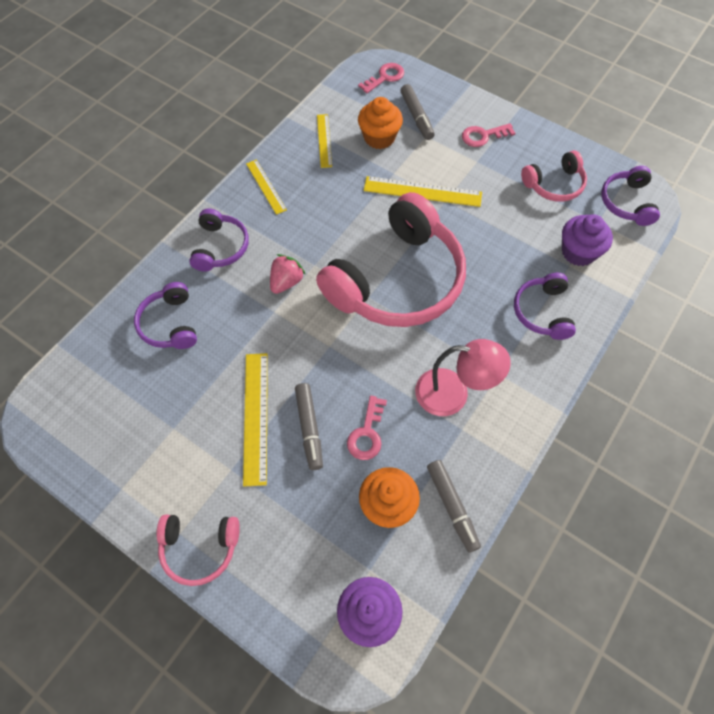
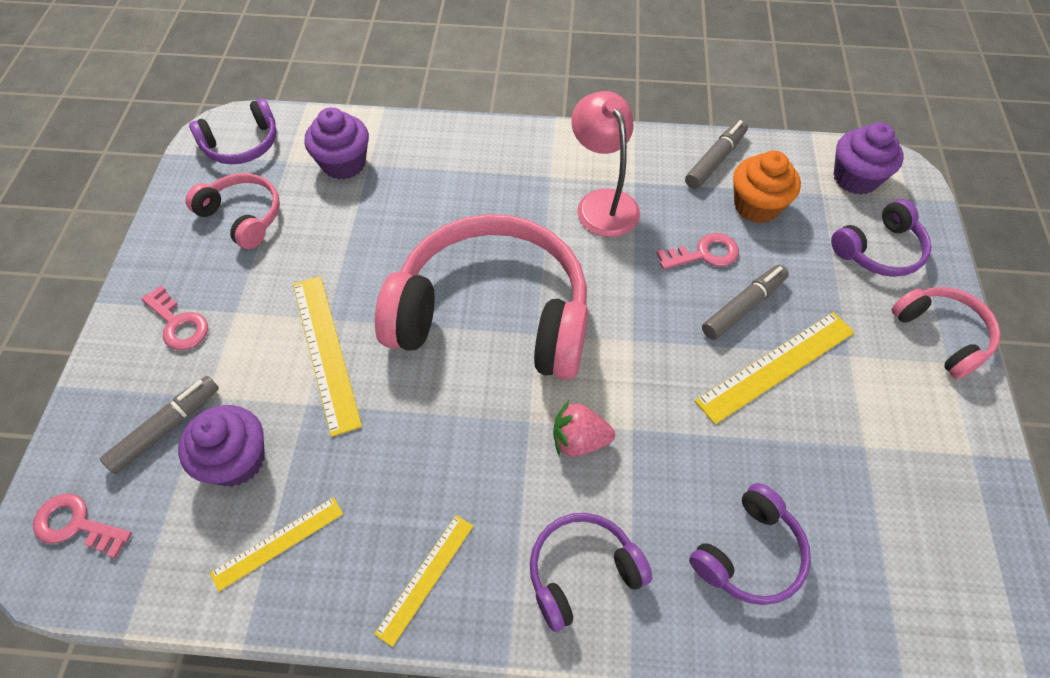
camera: 120 degrees left, 5 degrees down
orange cupcake [358,97,403,149] -> purple cupcake [178,405,265,487]
purple headphones [514,273,576,340] -> purple headphones moved to [831,199,931,277]

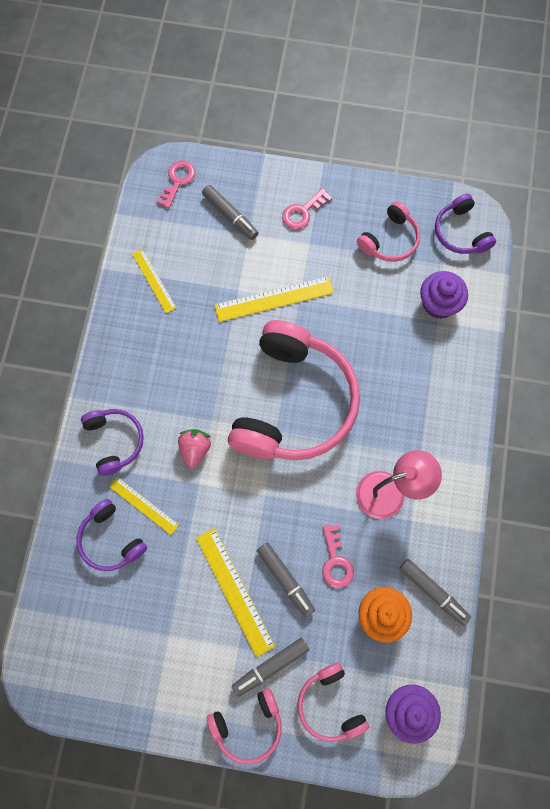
camera: 95 degrees right, 15 degrees up
purple cupcake [178,405,265,487] -> none
yellow ruler [374,515,473,647] -> yellow ruler moved to [109,477,179,535]
purple headphones [831,199,931,277] -> pink headphones [298,663,369,742]
none -> grey marker [232,638,309,697]

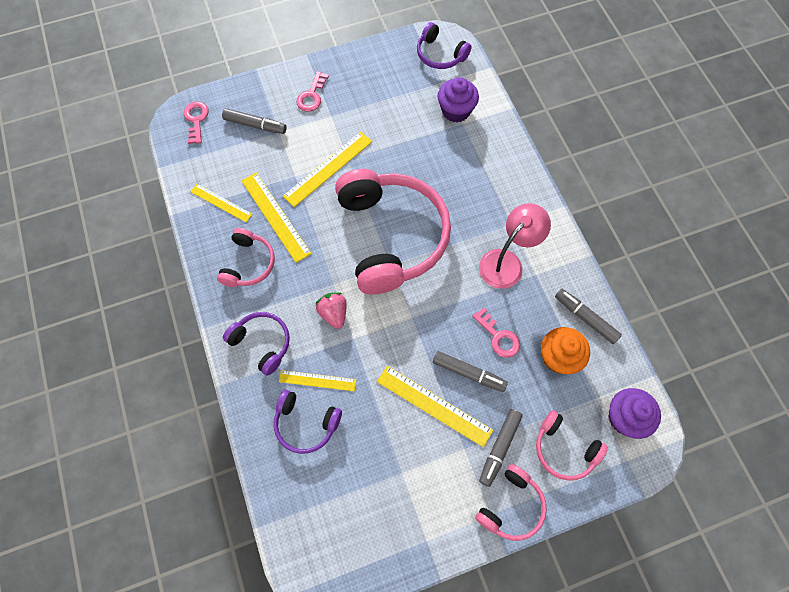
camera: 30 degrees left, 5 degrees down
pink headphones [357,201,420,262] -> pink headphones moved to [217,228,275,287]
grey marker [399,559,471,625] -> grey marker turned 150 degrees counterclockwise [555,289,622,344]
none -> yellow ruler [241,173,311,263]

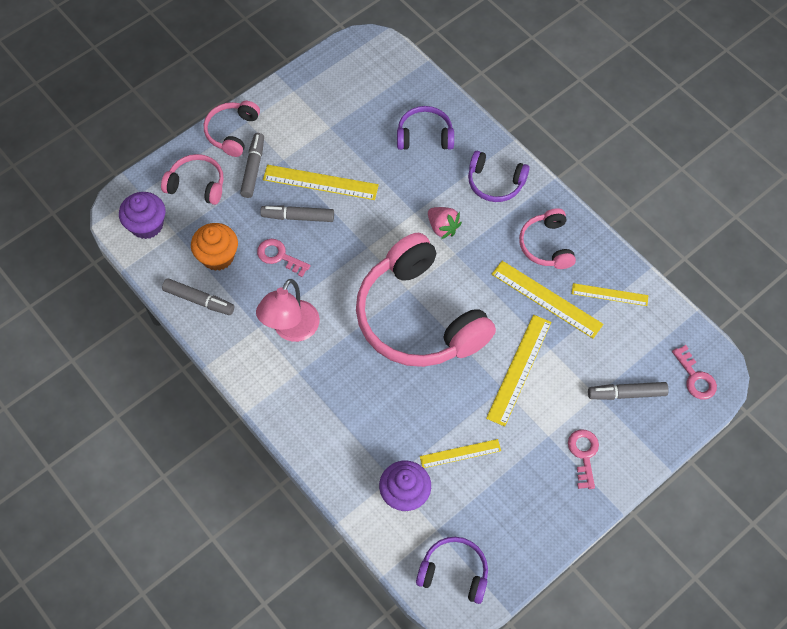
camera: 160 degrees right, 5 degrees down
yellow ruler [279,370,356,391] -> yellow ruler moved to [420,439,501,468]

